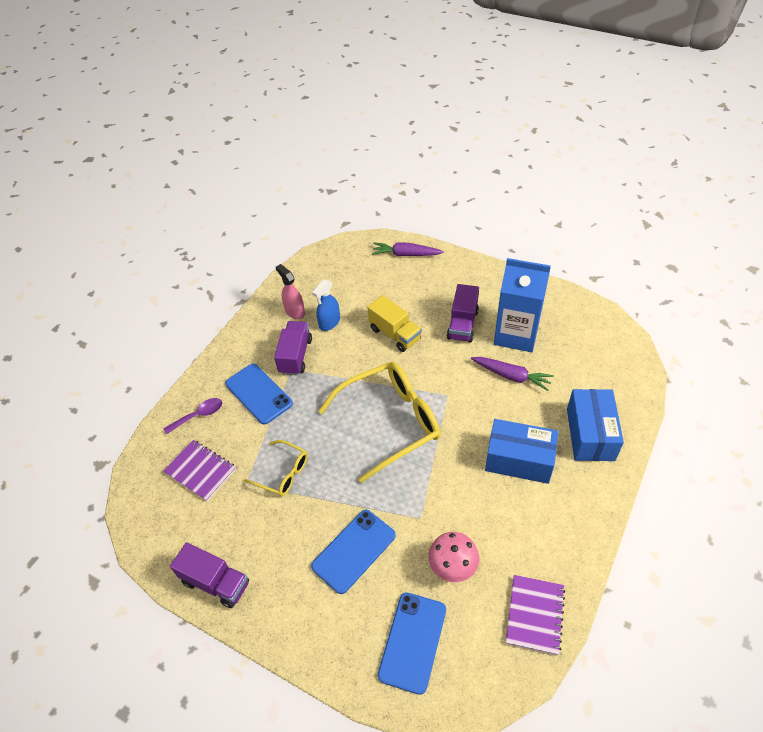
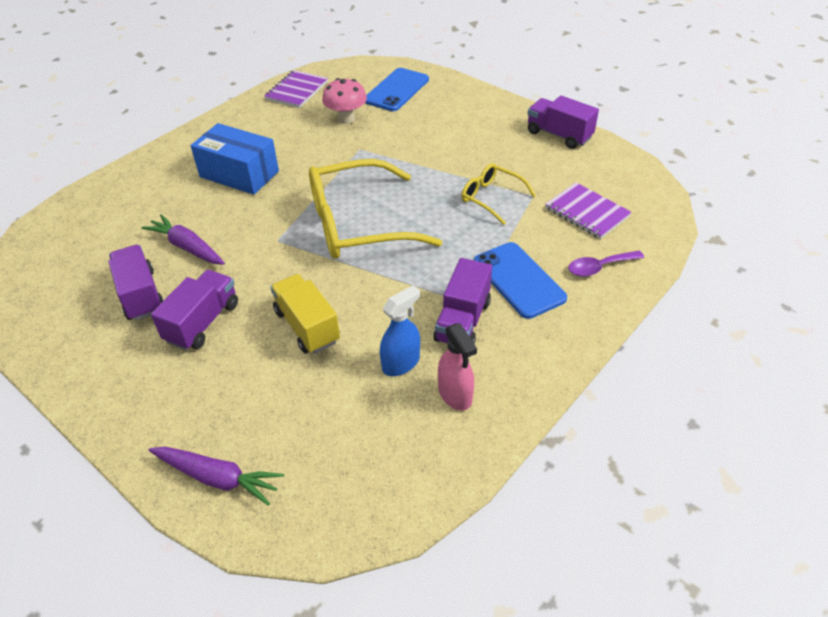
camera: 170 degrees left, 5 degrees down
blue phone [311,510,396,594] -> none
blue carton [494,258,551,352] -> purple truck [108,245,164,321]
blue box [567,389,624,461] -> none

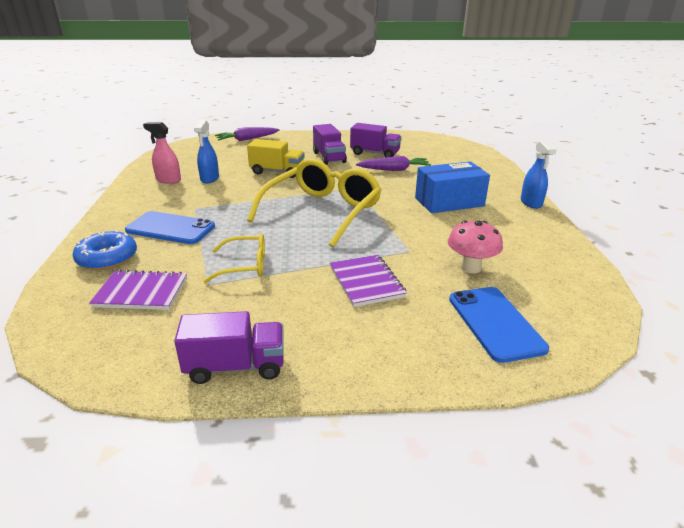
camera: 135 degrees right, 15 degrees down
purple notebook [264,70,328,108] -> purple notebook moved to [330,255,407,307]
purple truck [433,258,492,344] -> none
purple spoon [568,251,644,277] -> blue donut [73,230,137,270]
none -> blue spray bottle [521,140,557,209]

